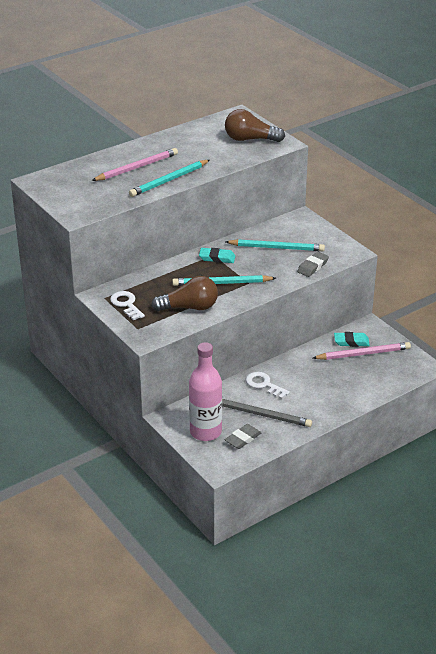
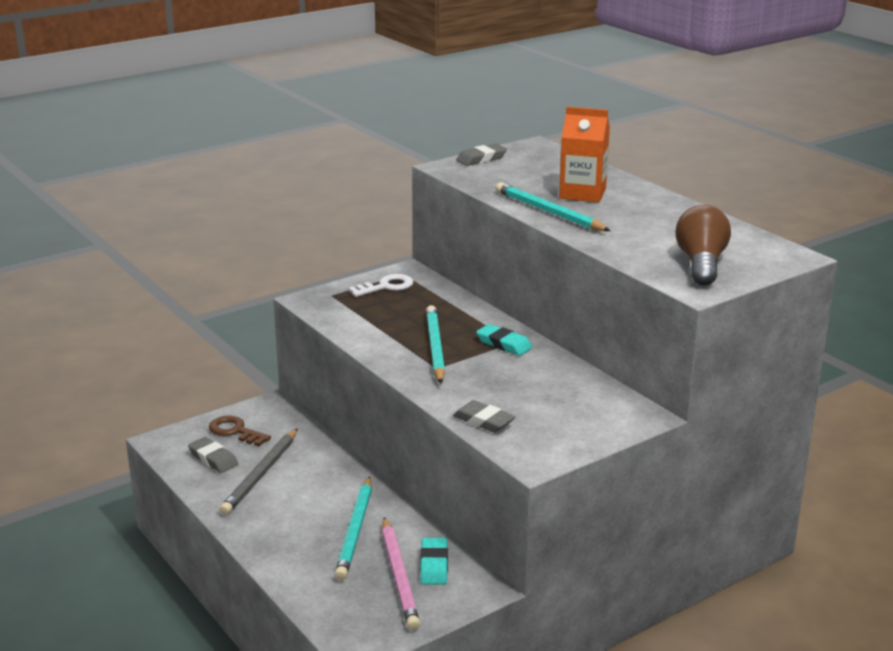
camera: 90 degrees right, 10 degrees down
pink pencil [91,148,178,181] -> orange carton [559,107,610,202]
brown light bulb [151,276,218,311] -> none
pink bottle [189,342,222,441] -> brown key [209,415,271,446]
turquoise eraser [199,248,235,263] -> turquoise eraser turned 60 degrees counterclockwise [476,324,532,356]
turquoise pencil [226,239,325,251] -> turquoise pencil moved to [335,477,372,580]
white key [246,372,290,399] -> none
none -> grey eraser [456,144,507,166]

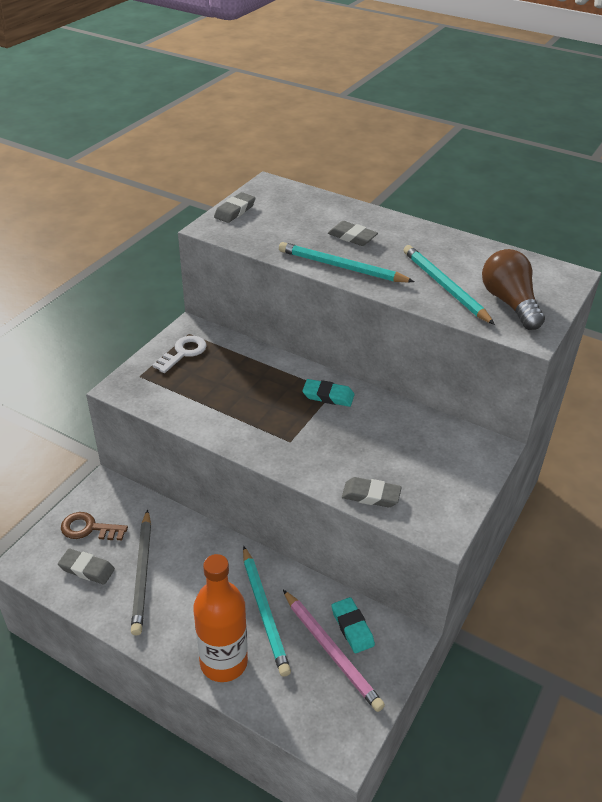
camera: 25 degrees left, 15 degrees up
turquoise pencil [426,305,445,384] -> turquoise pencil moved to [404,245,495,325]
orange carton [559,107,610,202] -> grey eraser [328,221,378,246]
none -> orange bottle [193,554,248,682]

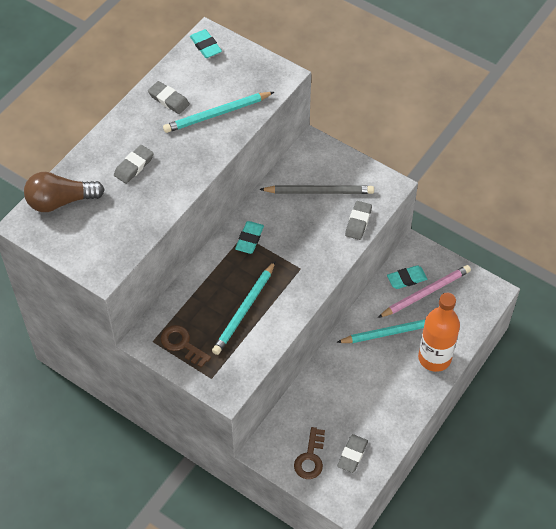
camera: 85 degrees left, 15 degrees up
grey pencil [131,509,151,635] -> grey pencil moved to [259,185,374,194]
white key [152,336,207,373] -> brown key [160,325,211,368]
grey eraser [214,192,255,223] -> grey eraser moved to [148,81,190,114]
turquoise pencil [279,242,415,283] -> turquoise pencil moved to [212,261,275,355]
brown light bulb [482,249,545,330] -> brown light bulb moved to [24,172,105,212]
none -> turquoise eraser [190,29,222,58]

